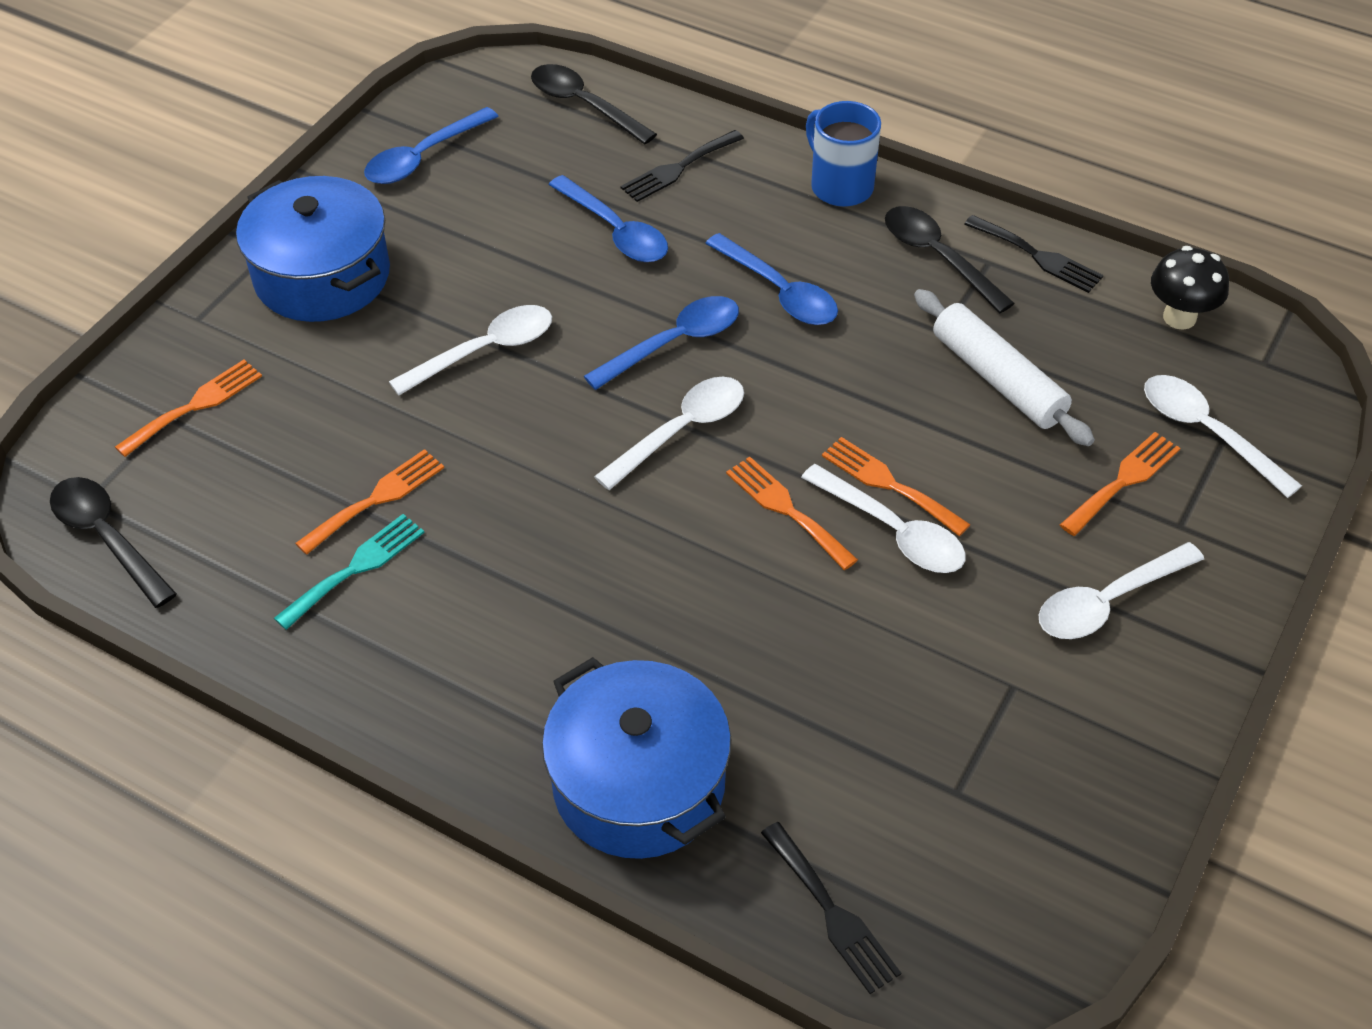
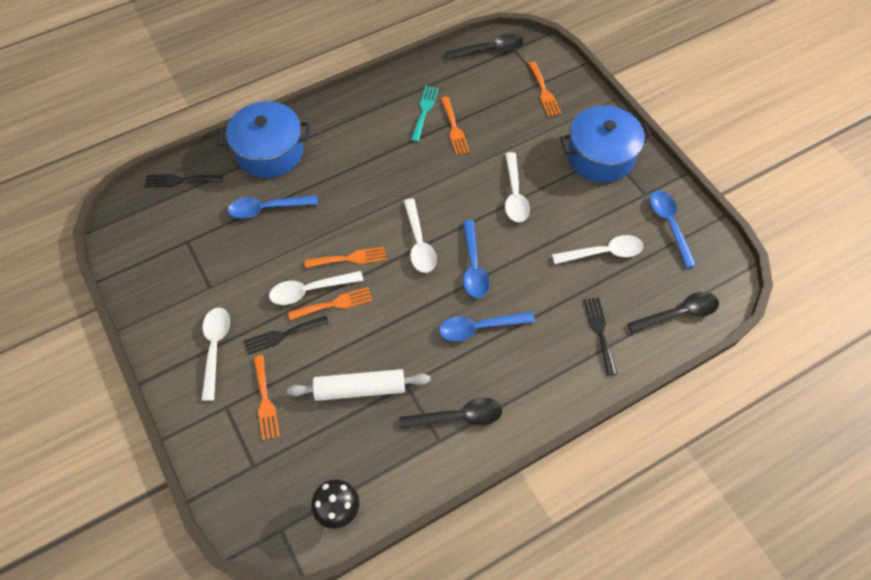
camera: 120 degrees right, 10 degrees up
turquoise fork [274,514,425,630] -> turquoise fork turned 150 degrees counterclockwise [411,86,439,142]
blue spoon [549,175,668,262] -> blue spoon moved to [228,195,318,219]
blue mug [806,101,881,207] -> none
black fork [964,215,1104,293] -> black fork moved to [243,316,329,355]
white spoon [1144,375,1302,498] -> white spoon moved to [552,235,644,264]

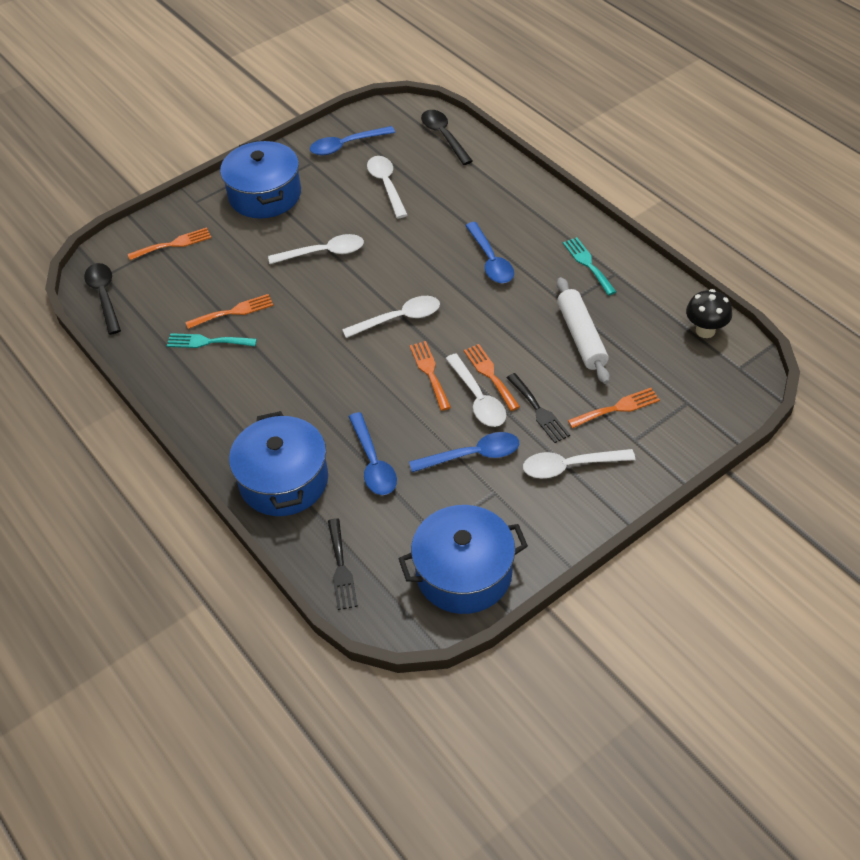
camera: 95 degrees left, 10 degrees down
black spoon [399,398,502,429] -> turquoise fork [563,237,616,296]
blue spoon [463,220,490,298] -> blue spoon moved to [409,432,519,472]
black fork [583,297,617,376] -> none
none -> blue pot [399,505,528,614]

